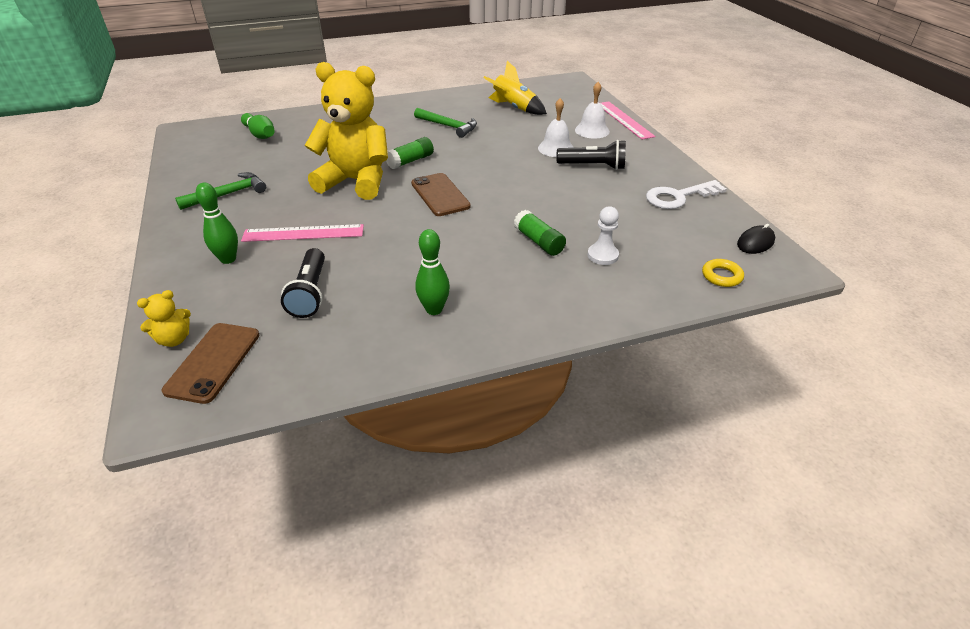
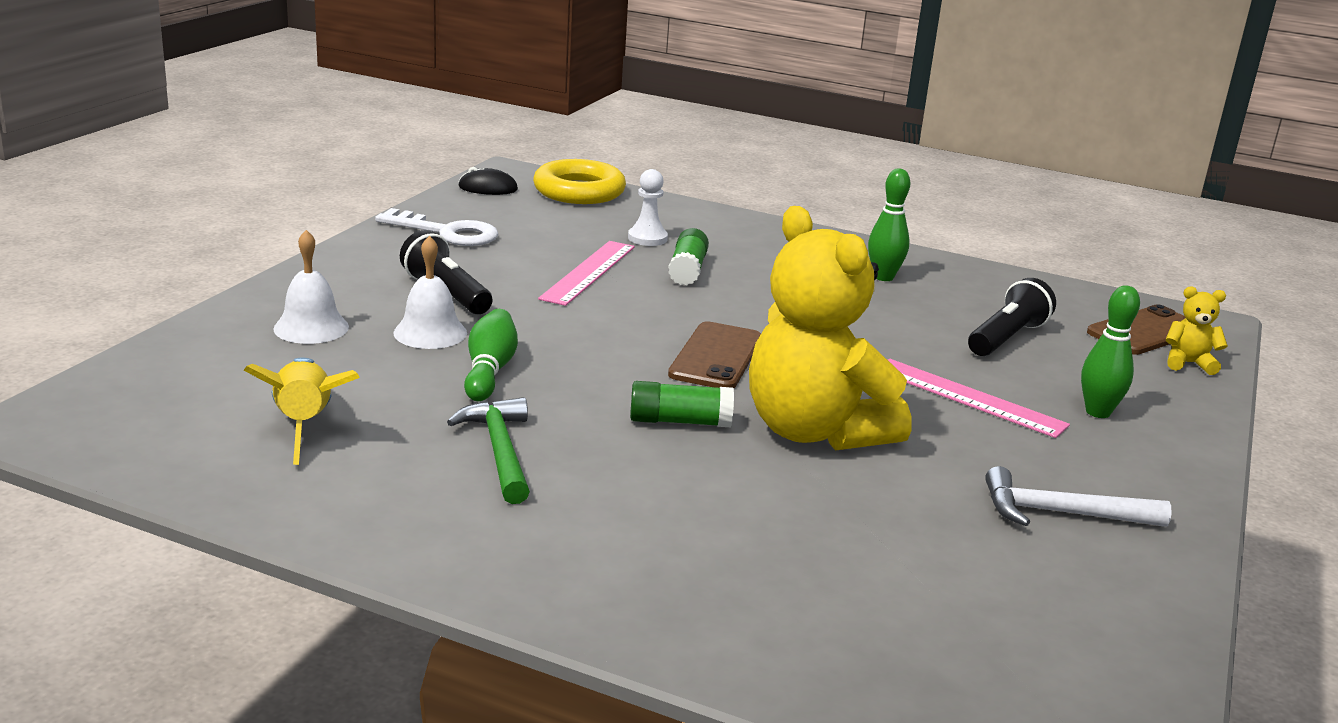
camera: 140 degrees left, 15 degrees down
green hammer [175,172,266,210] -> white hammer [985,466,1172,527]
green bowling pin [241,113,275,139] -> green bowling pin moved to [464,309,518,401]
pink ruler [600,101,655,140] -> pink ruler moved to [538,241,635,306]
yellow ring [702,259,744,287] -> yellow ring [533,159,626,204], size x2.01

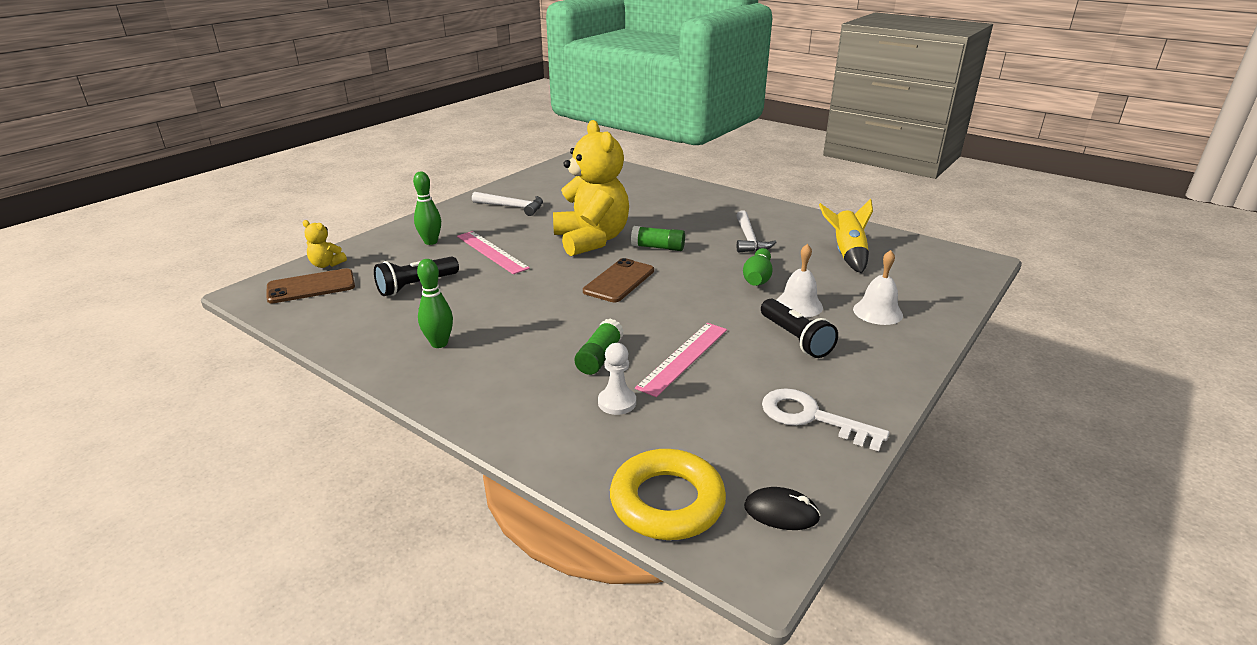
camera: 165 degrees left, 5 degrees up
green hammer [447,397,530,504] -> white hammer [736,210,777,253]

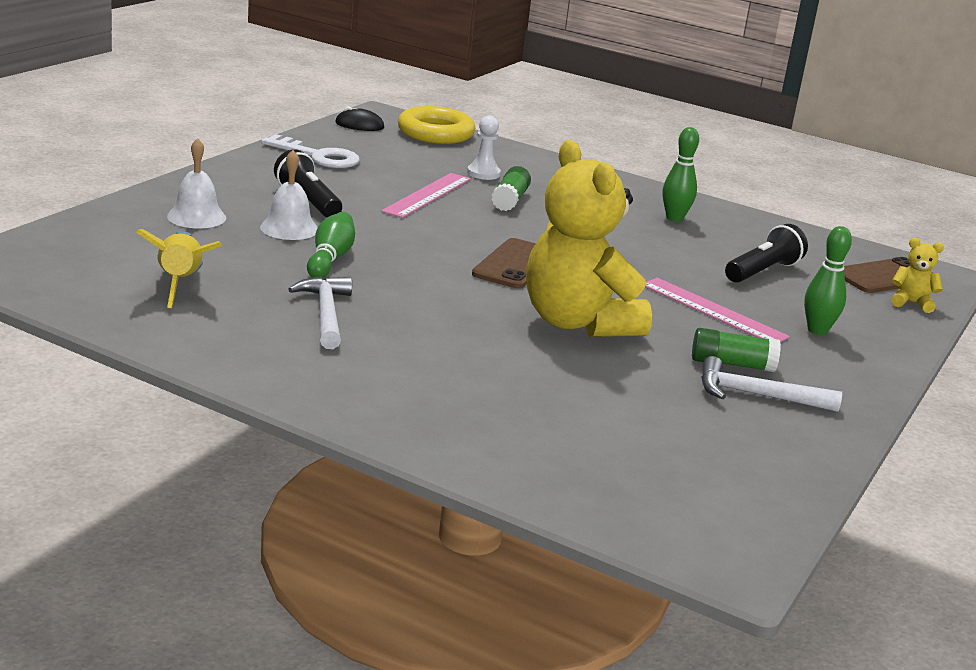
camera: 170 degrees right, 5 degrees down
green glue stick [631,226,685,251] -> green glue stick moved to [692,328,781,372]

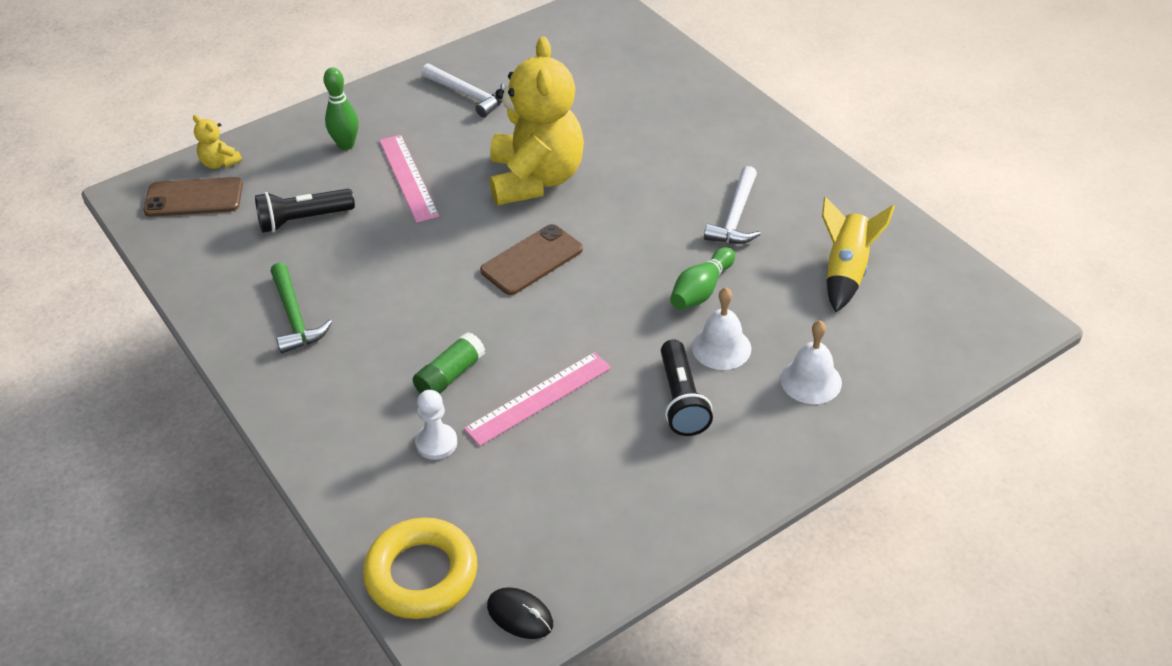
camera: 150 degrees left, 20 degrees up
white key [261,134,360,168] -> none
green bowling pin [663,127,699,222] -> green hammer [271,263,332,354]
green glue stick [692,328,781,372] -> none

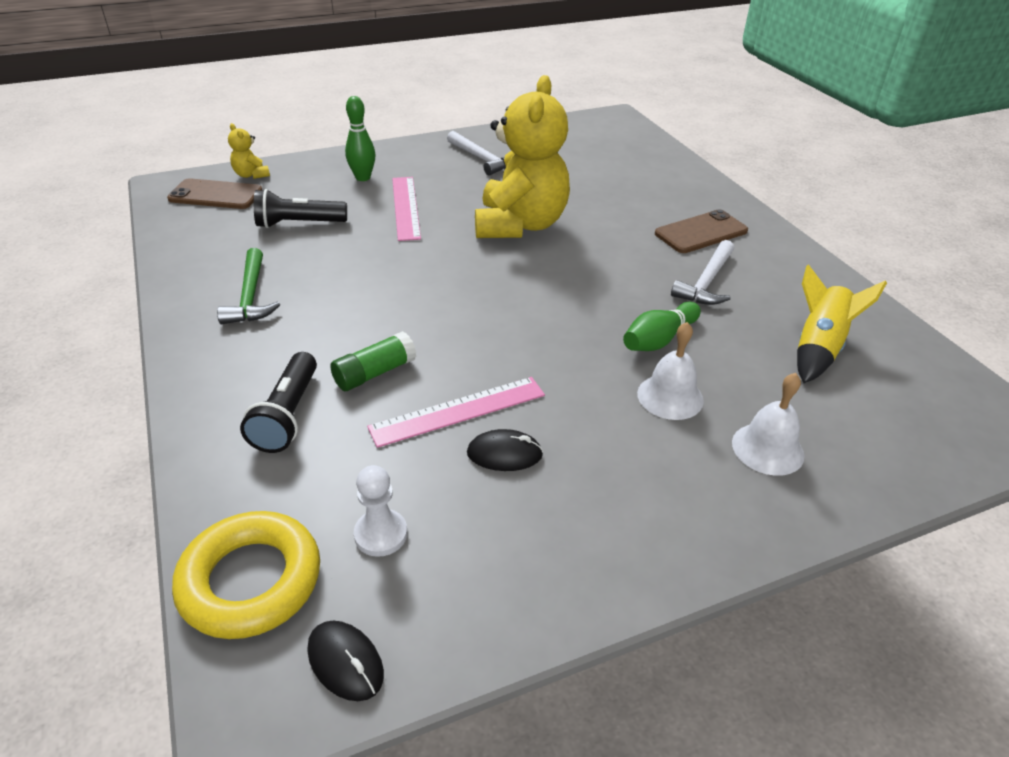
camera: 10 degrees right, 5 degrees down
white pawn [415,390,457,460] -> white pawn moved to [354,465,407,557]
brown phone [480,224,583,295] -> brown phone moved to [655,209,748,253]
black flashlight [661,340,713,436] -> black flashlight moved to [240,352,317,453]
none -> black mouse [467,429,543,471]

